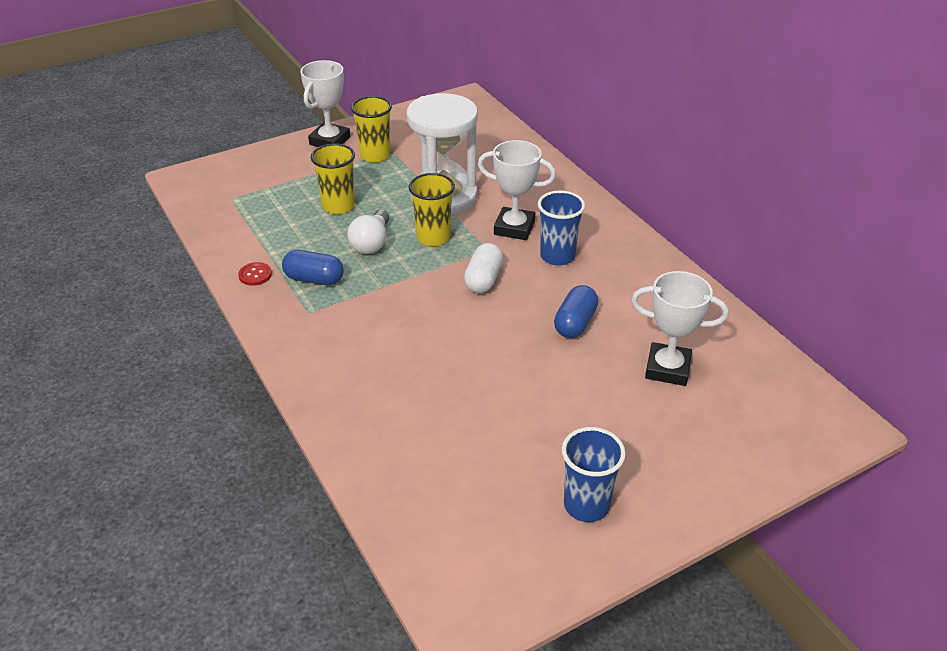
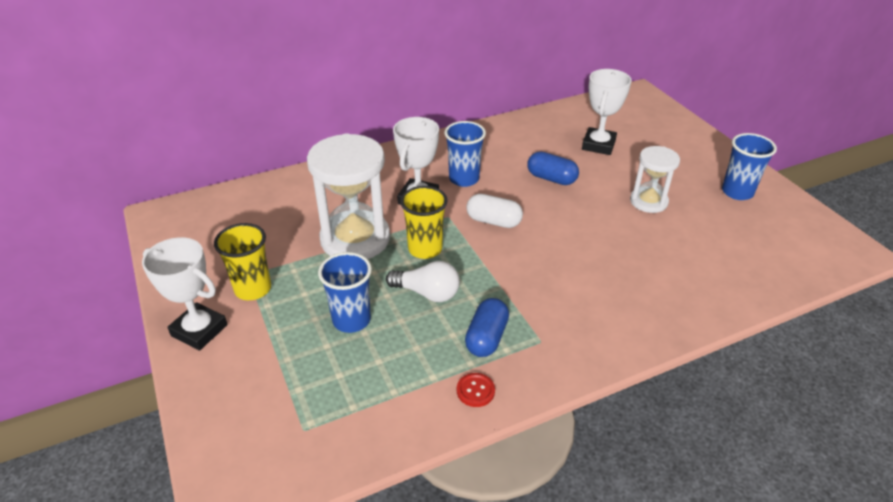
camera: 85 degrees left, 0 degrees up
yellow cup [311,143,355,214] -> blue cup [318,252,372,333]
none -> white hourglass [630,146,680,213]

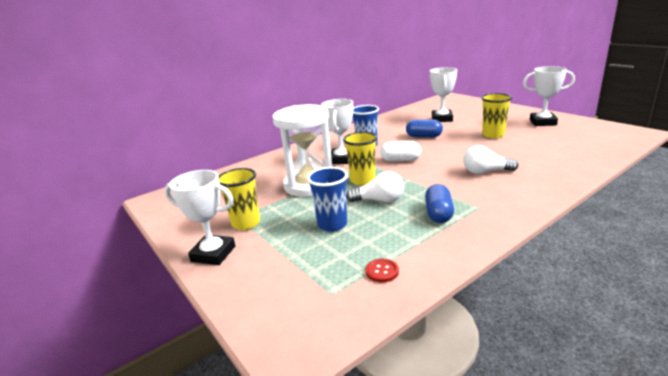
camera: 10 degrees left, 15 degrees down
red button [457,373,495,407] -> red button moved to [365,259,399,282]
white hourglass [630,146,680,213] -> yellow cup [481,93,512,138]
blue cup [722,133,777,200] -> white trophy [523,66,575,126]
none -> white light bulb [463,145,519,174]

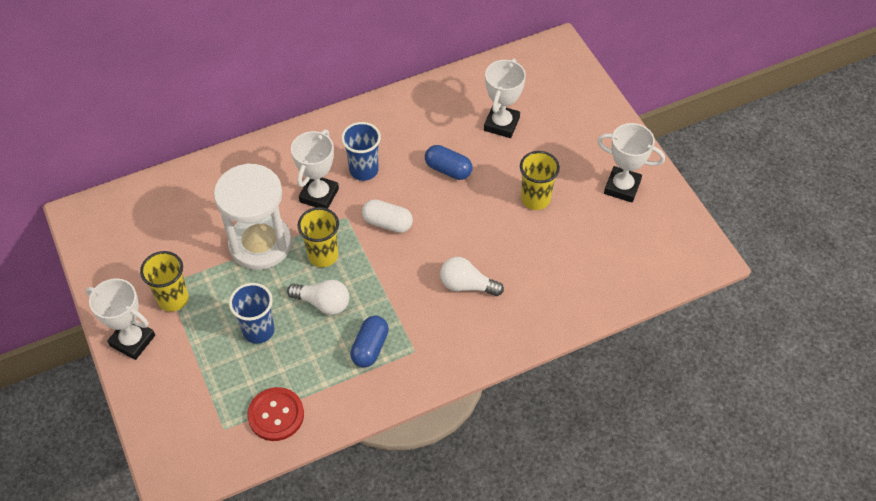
camera: 10 degrees right, 30 degrees up
red button [365,259,399,282] -> red button [247,387,304,441], size x1.83

